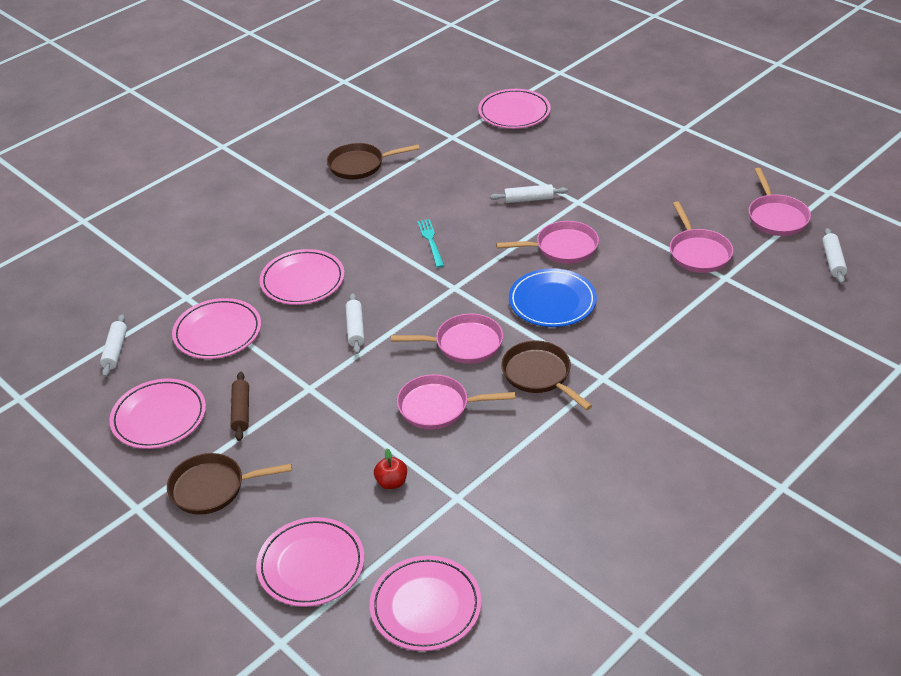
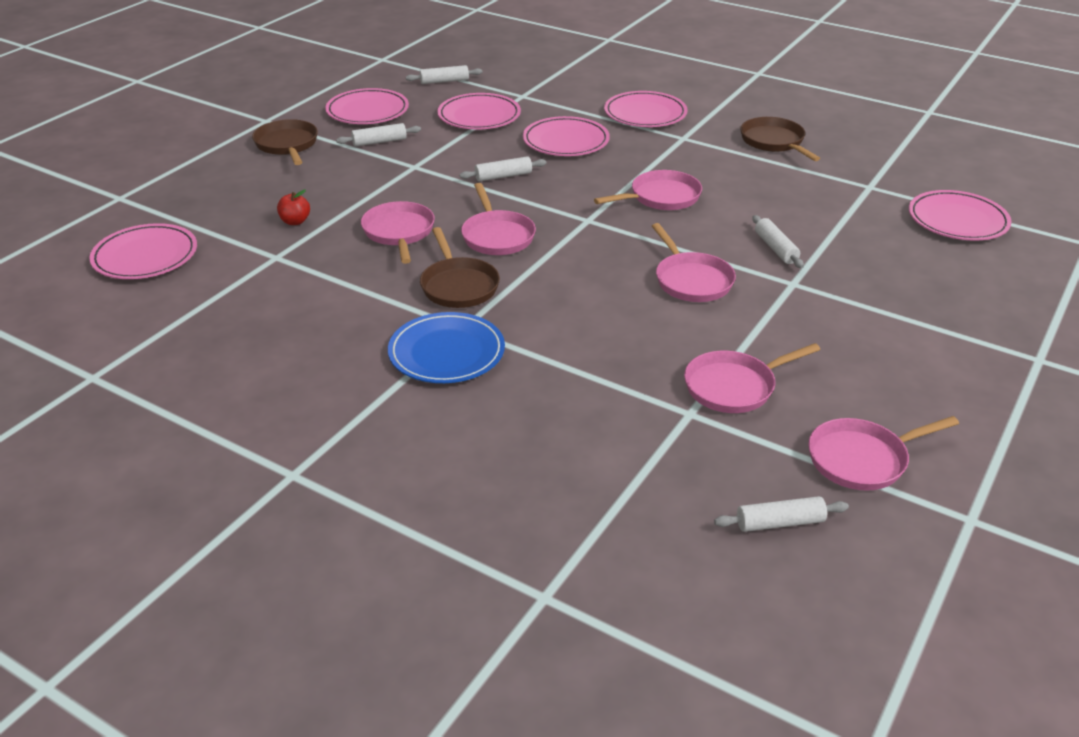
camera: 75 degrees right, 5 degrees down
brown rolling pin [231,372,249,441] -> white rolling pin [336,123,421,147]
pink plate [256,517,365,607] -> pink plate moved to [604,91,688,127]
turquoise fork [417,219,444,268] -> pink pan [594,170,702,210]
brown pan [501,340,592,410] -> brown pan turned 120 degrees clockwise [420,227,500,308]
blue plate [509,268,597,327] -> blue plate moved to [388,312,505,383]

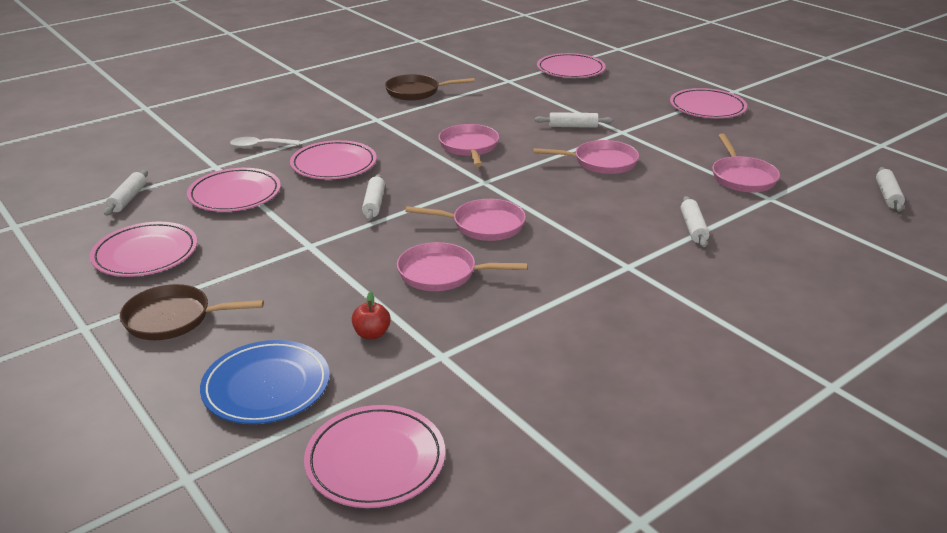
camera: 70 degrees left, 5 degrees down
white rolling pin [336,123,421,147] -> white rolling pin moved to [680,196,710,247]
blue plate [388,312,505,383] -> blue plate moved to [200,340,330,424]
brown pan [420,227,500,308] -> none
pink plate [604,91,688,127] -> pink plate moved to [670,88,747,118]
pink pan [808,416,959,491] -> none
none -> white spoon [230,137,300,148]

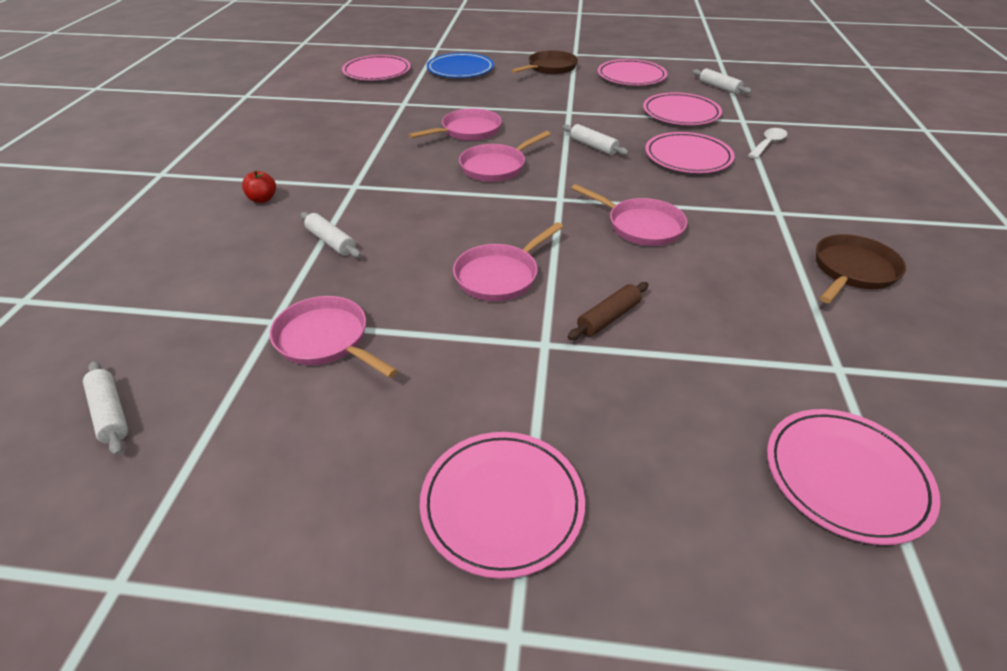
camera: 135 degrees right, 10 degrees up
red apple [352,292,391,339] -> red apple moved to [242,170,276,203]
white rolling pin [535,112,613,128] -> brown rolling pin [568,282,649,340]

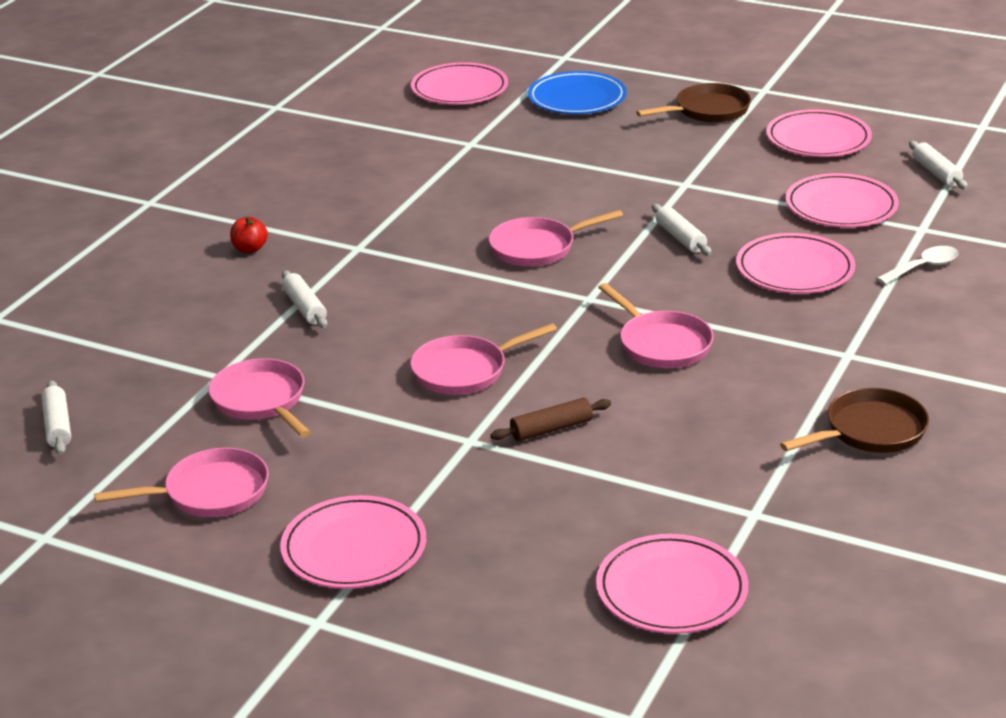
camera: 20 degrees right, 10 degrees down
pink pan [409,108,502,141] -> pink pan moved to [94,448,269,517]

